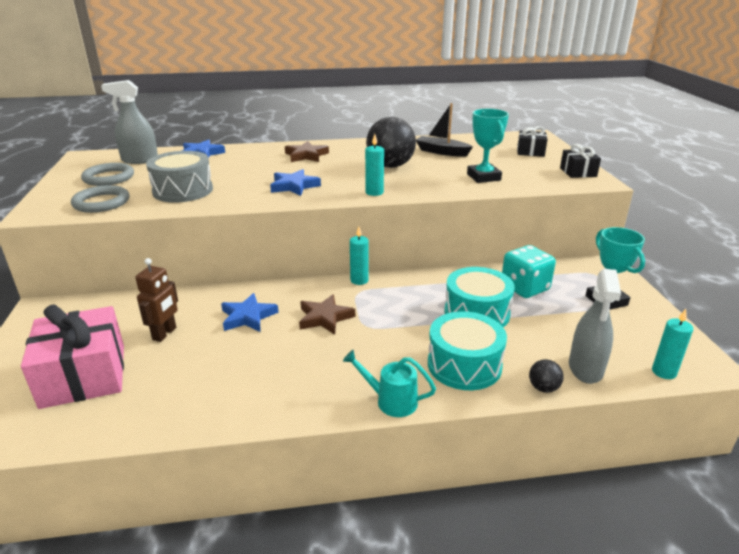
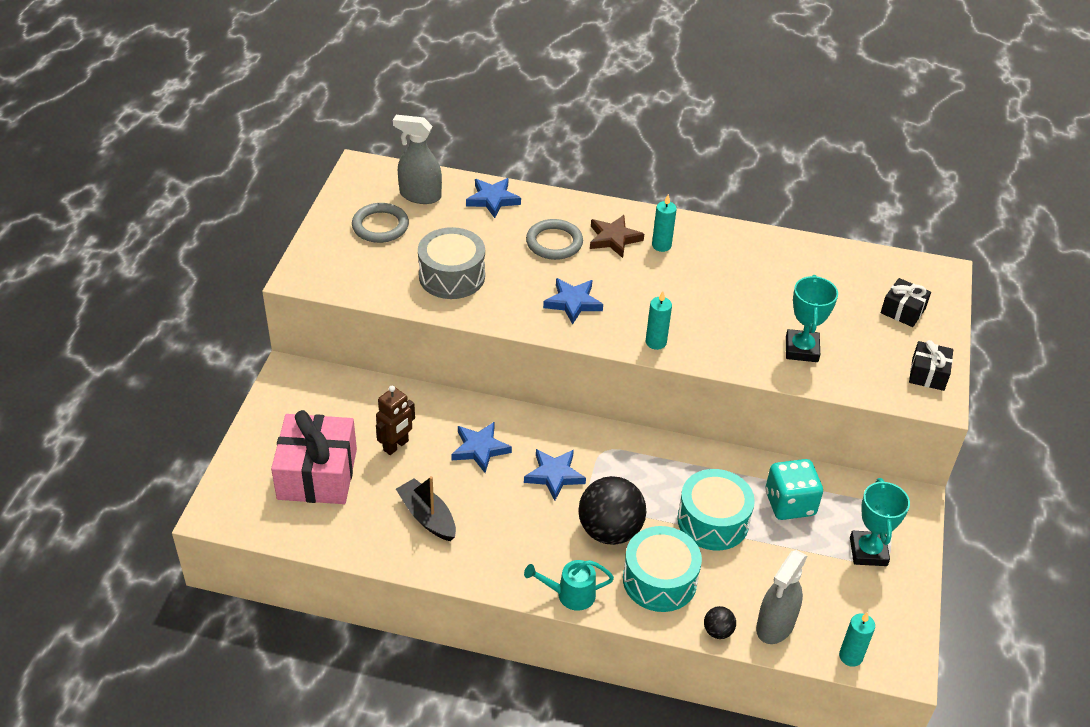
camera: 20 degrees right, 15 degrees up
grey ring [71,185,129,213] -> grey ring moved to [526,219,583,260]
brown star [299,294,355,335] -> blue star [524,449,586,501]
turquoise watering can [343,350,436,417] -> turquoise watering can turned 45 degrees counterclockwise [524,560,614,611]
turquoise candle [350,227,369,285] -> turquoise candle moved to [652,194,677,252]
black ball [366,117,416,168] -> black ball moved to [578,476,646,545]
black boat [416,103,473,157] -> black boat moved to [396,476,456,541]

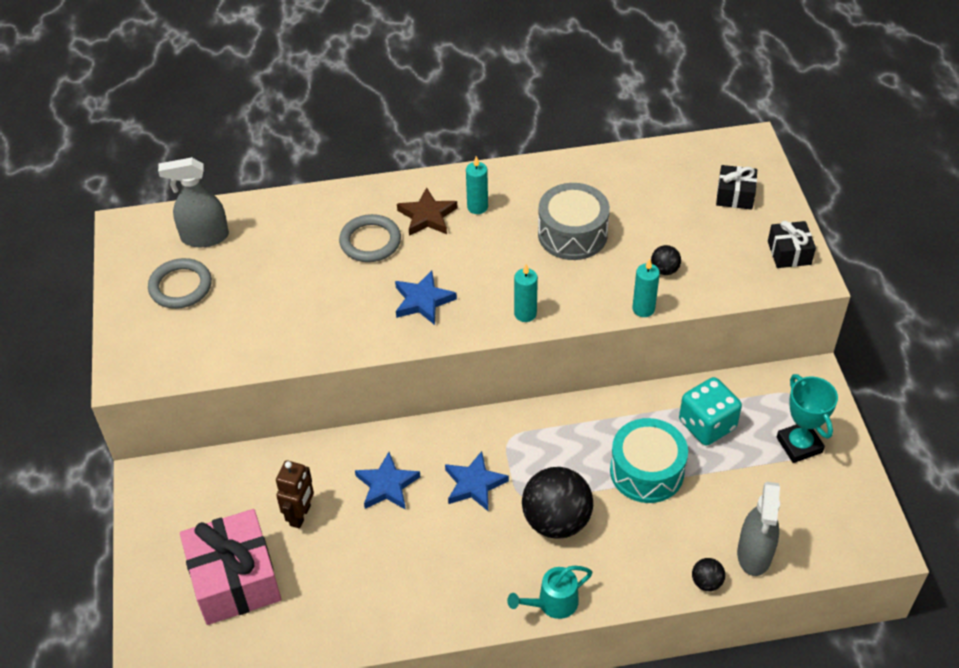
camera: 20 degrees left, 5 degrees up
black boat [396,476,456,541] -> none
grey drum [418,227,485,299] -> grey drum moved to [538,183,610,260]
blue star [466,178,521,218] -> none
turquoise drum [623,526,702,612] -> none
turquoise trophy [786,275,838,362] -> black ball [651,245,681,275]
turquoise candle [839,612,875,667] -> turquoise candle moved to [632,259,660,317]

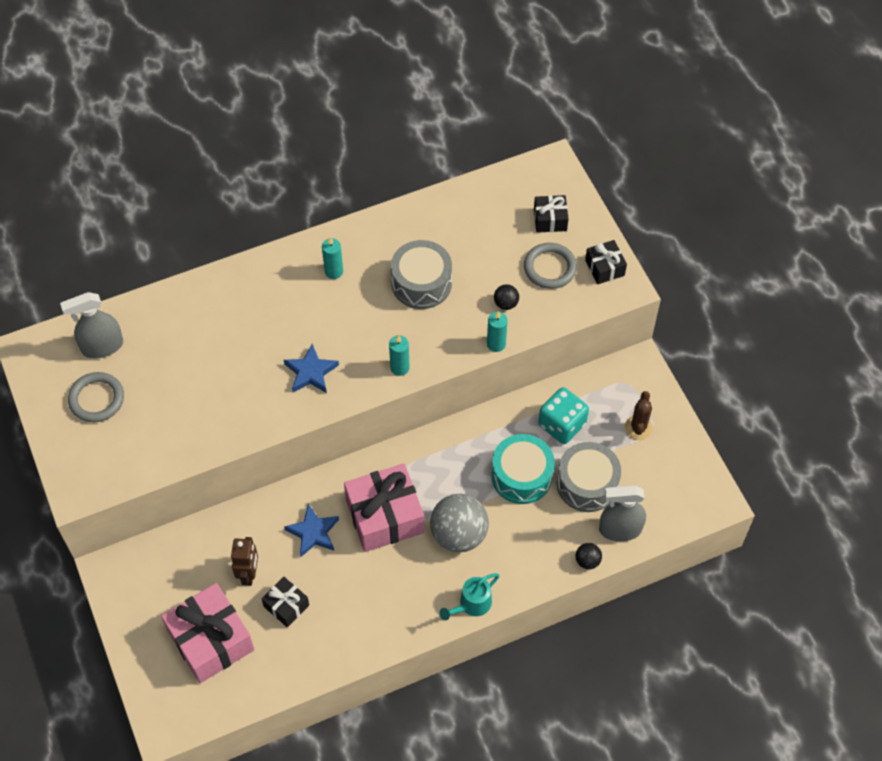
camera: 15 degrees left, 10 degrees up
grey ring [339,214,401,262] -> grey ring moved to [524,243,577,289]
brown star [397,187,458,236] -> none
blue star [445,451,509,511] -> pink gift [344,464,425,552]
black ball [522,467,593,539] -> grey ball [430,494,489,552]
grey spray bottle [737,481,780,576] -> grey spray bottle turned 90 degrees clockwise [599,485,646,542]
turquoise trophy [777,374,838,463] -> brown cactus [625,391,653,440]
none -> black gift [262,577,309,627]
none -> grey drum [557,442,621,512]

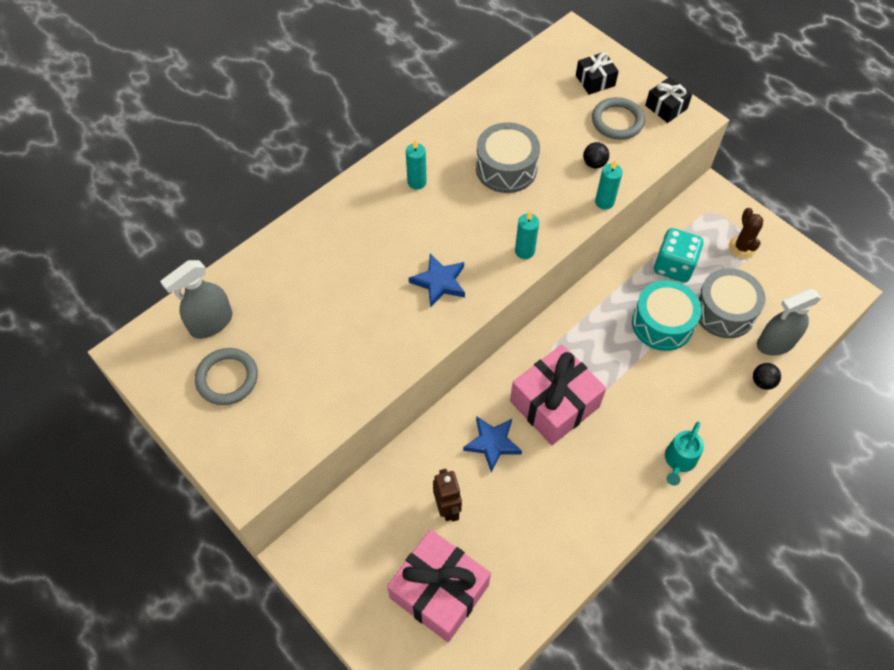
camera: 20 degrees left, 0 degrees up
black gift [262,577,309,627] -> none
grey ball [430,494,489,552] -> none

